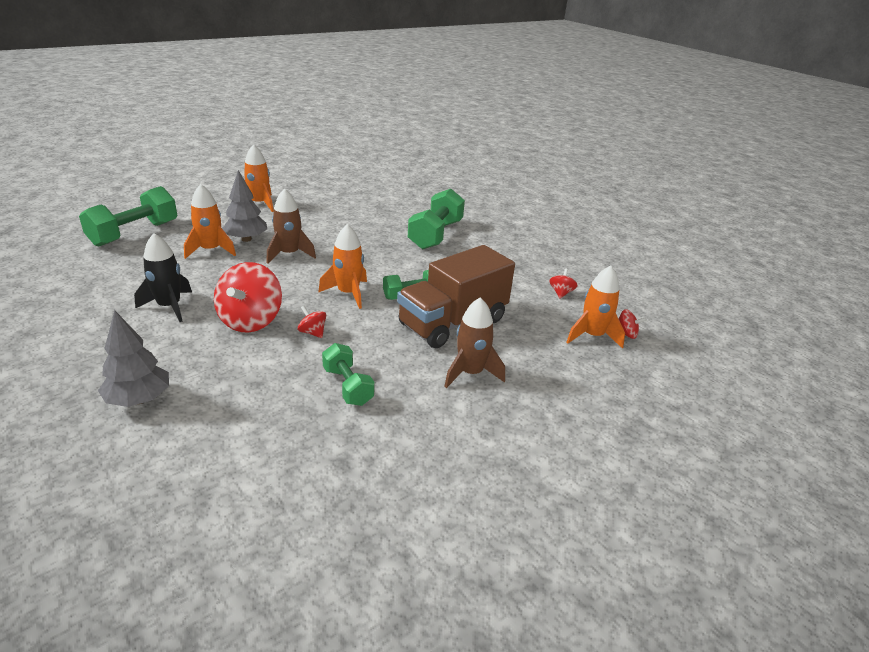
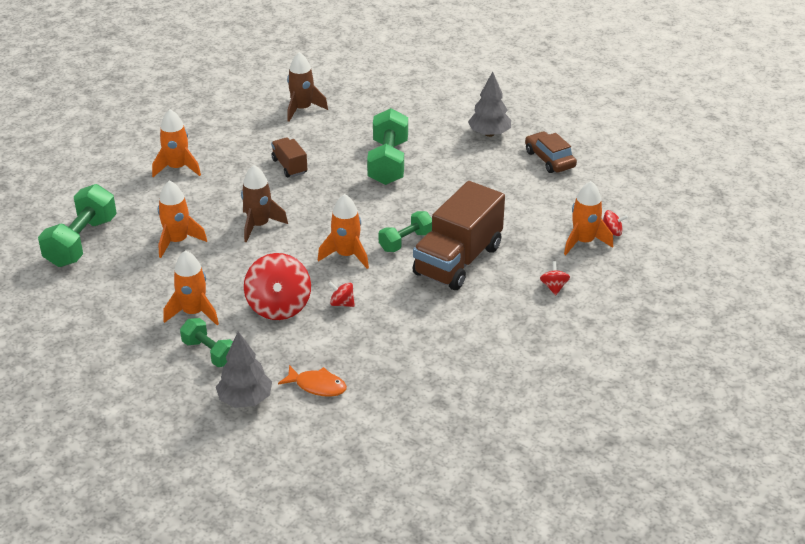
camera: 15 degrees left, 5 degrees up
black rocket [134,233,192,322] -> orange rocket [163,250,219,325]
grey tree [222,170,267,242] -> grey tree moved to [468,72,511,137]
green dumbbell [322,343,374,406] -> green dumbbell moved to [180,318,233,367]
brown rocket [444,297,505,388] -> brown rocket moved to [287,52,328,122]
red spinning top [549,269,578,299] -> red spinning top moved to [540,261,570,295]
none -> brown truck [271,137,307,177]
none -> orange fish [278,365,347,397]
none -> brown car [525,131,577,173]

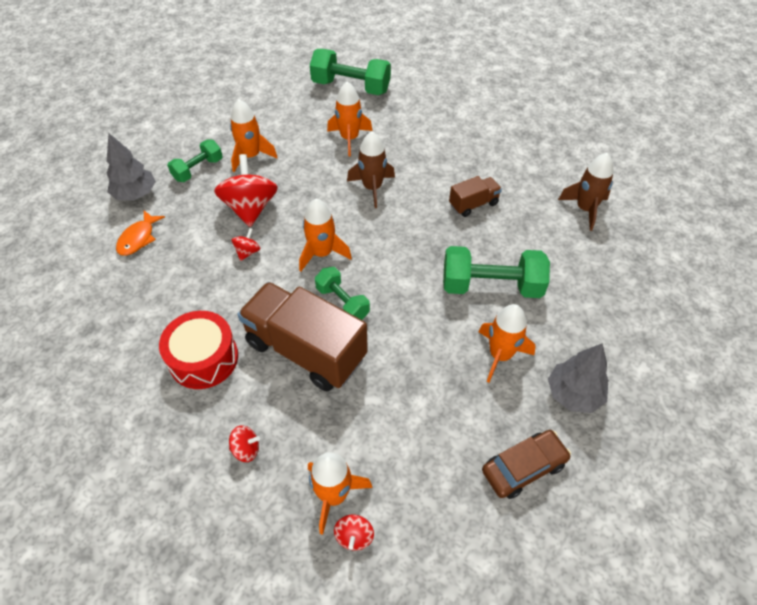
camera: 90 degrees right, 15 degrees up
orange rocket [152,109,201,177] -> orange rocket moved to [479,304,536,382]
red spinning top [244,253,311,320] -> red spinning top turned 90 degrees clockwise [214,154,278,227]
none -> red drum [159,311,238,389]

